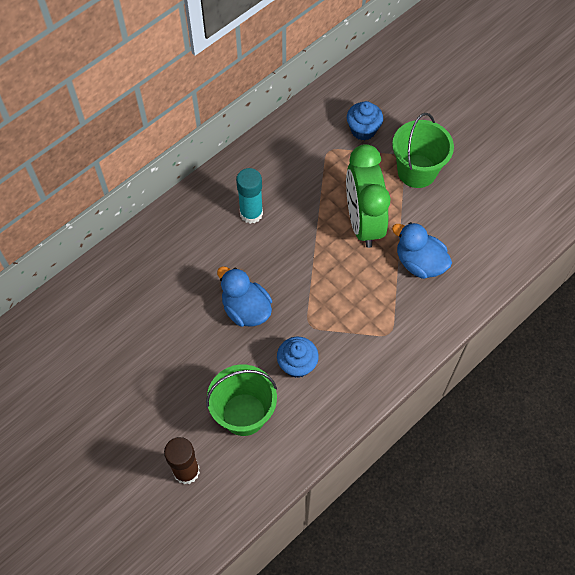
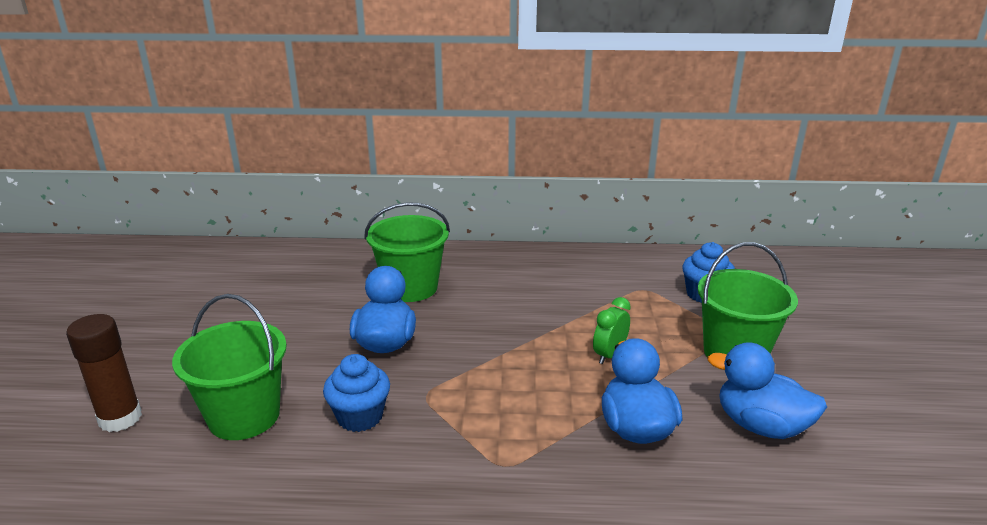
camera: 45 degrees right, 35 degrees down
turquoise glue stick [236,168,263,224] -> none
green clock [346,144,391,248] -> green clock [593,297,631,364], size x0.42
none -> green bucket [364,202,450,302]
none -> blue duck [708,342,827,439]

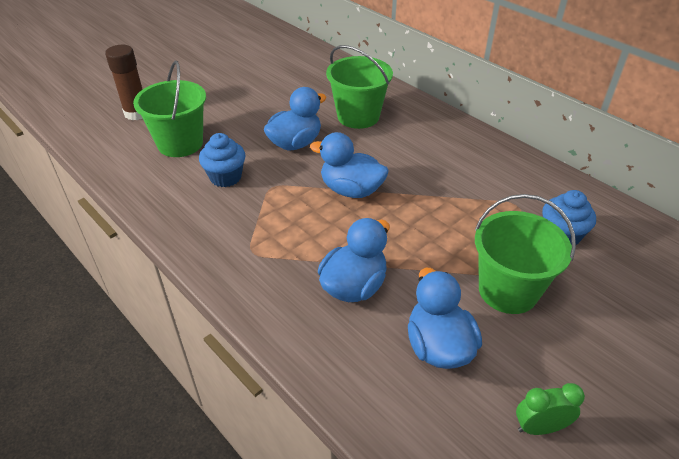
camera: 45 degrees right, 15 degrees up
green clock [593,297,631,364] -> green clock moved to [516,383,585,435]
none -> blue duck [310,132,389,198]

